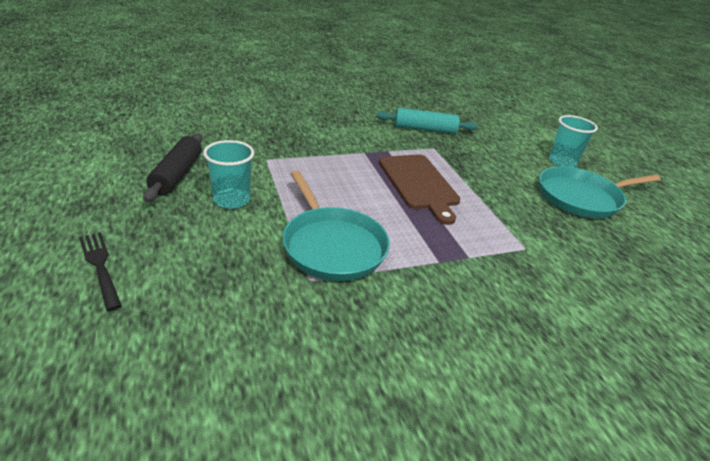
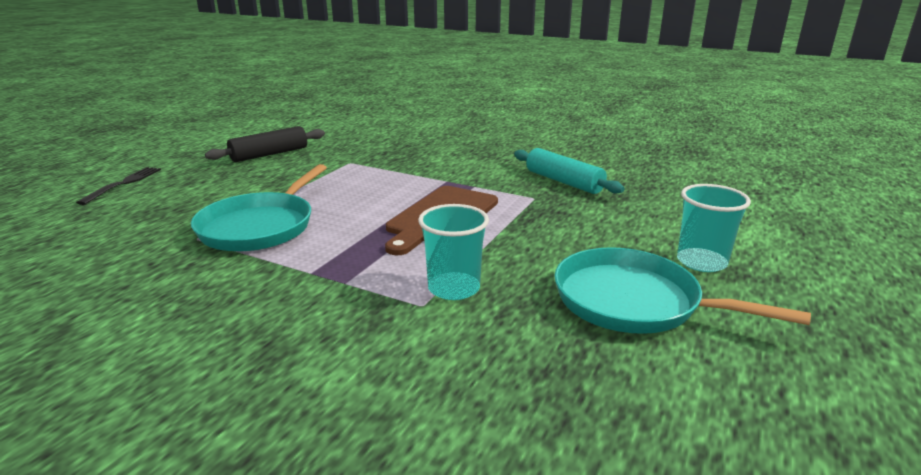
camera: 50 degrees right, 10 degrees down
turquoise cup [203,140,254,209] -> turquoise cup moved to [418,204,489,300]

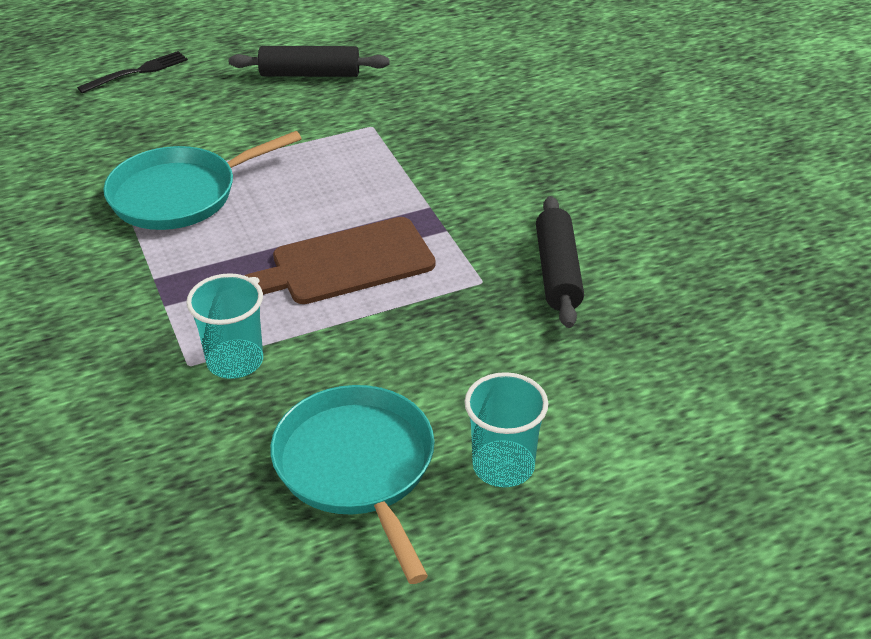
camera: 40 degrees right, 15 degrees up
turquoise rolling pin [514,148,625,194] -> black rolling pin [536,196,584,328]

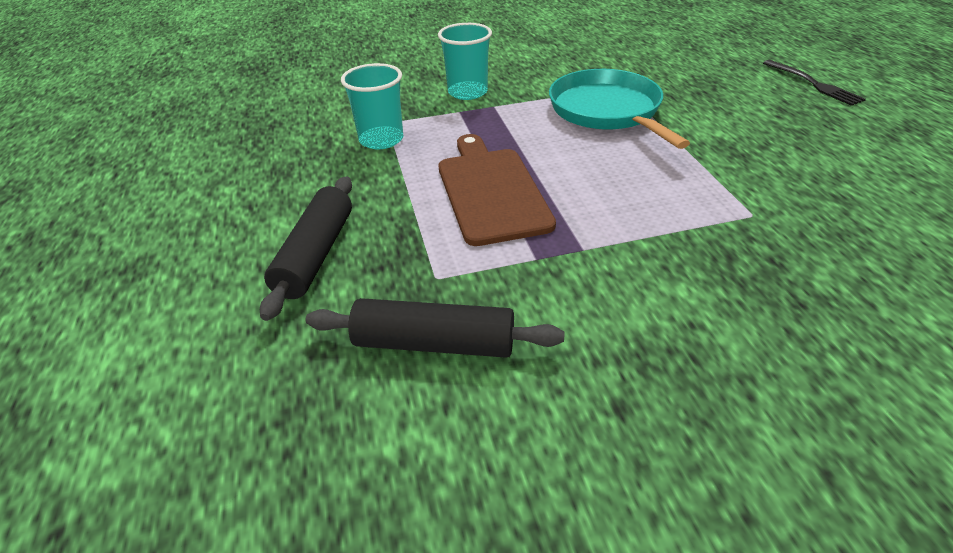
camera: 100 degrees right, 0 degrees up
black rolling pin [229,46,389,77] -> black rolling pin moved to [260,176,352,321]
turquoise pan [270,385,435,584] -> none
turquoise cup [464,372,548,487] -> turquoise cup moved to [438,23,492,100]

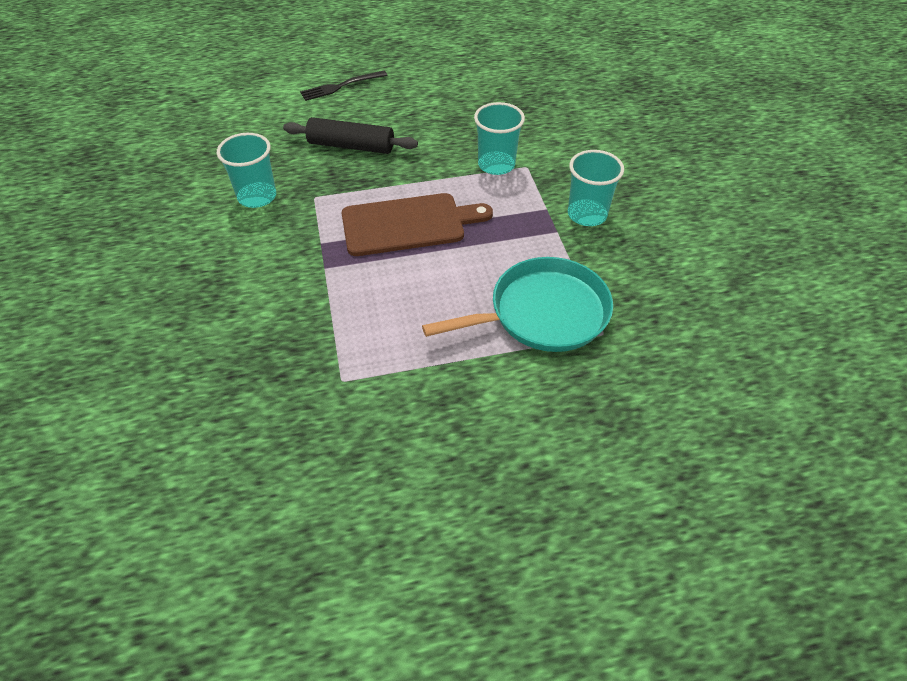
camera: 90 degrees right, 10 degrees up
black rolling pin [305,298,565,358] -> turquoise cup [217,133,276,208]
black fork [763,60,866,106] -> black fork moved to [300,71,388,101]

